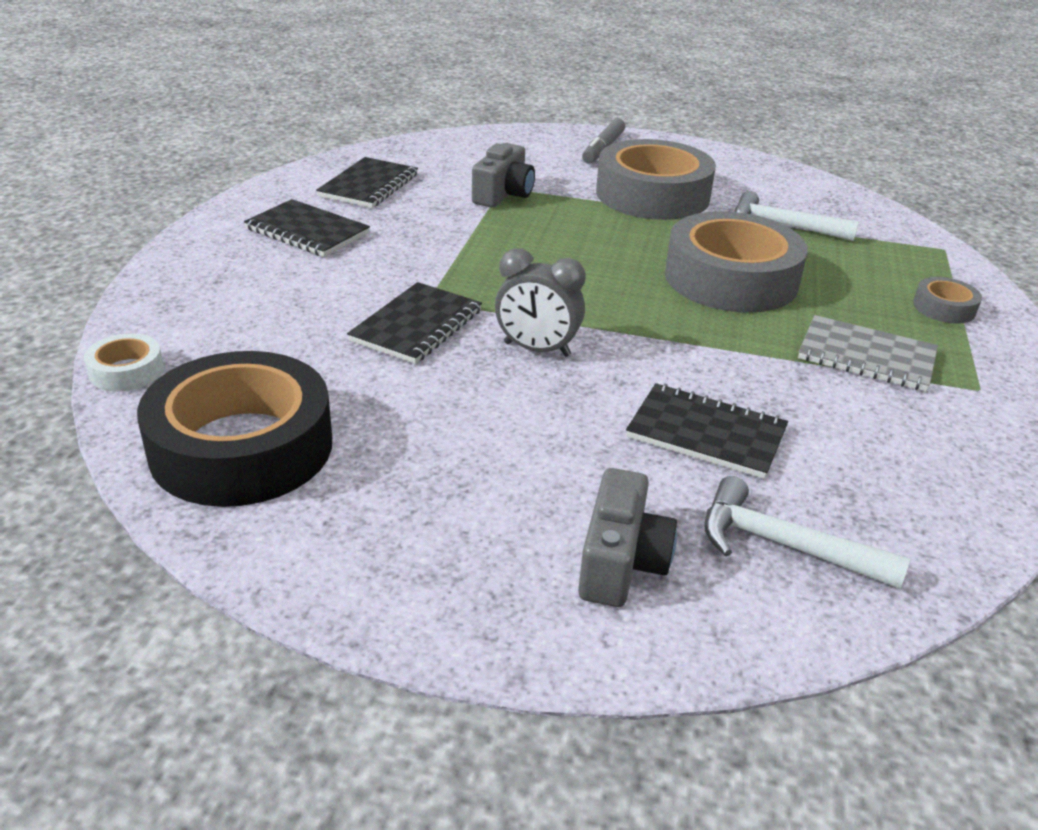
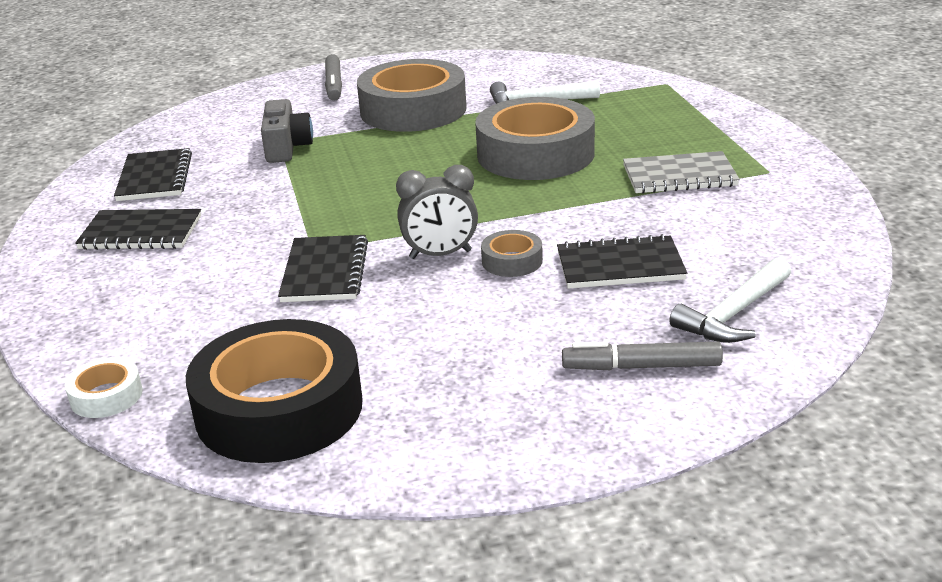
camera: 25 degrees left, 5 degrees down
grey camera [578,468,677,607] -> grey marker [562,341,723,370]
white hammer [704,476,910,589] -> white hammer turned 45 degrees counterclockwise [669,257,791,343]
grey tape [913,277,982,324] -> grey tape moved to [481,230,543,277]

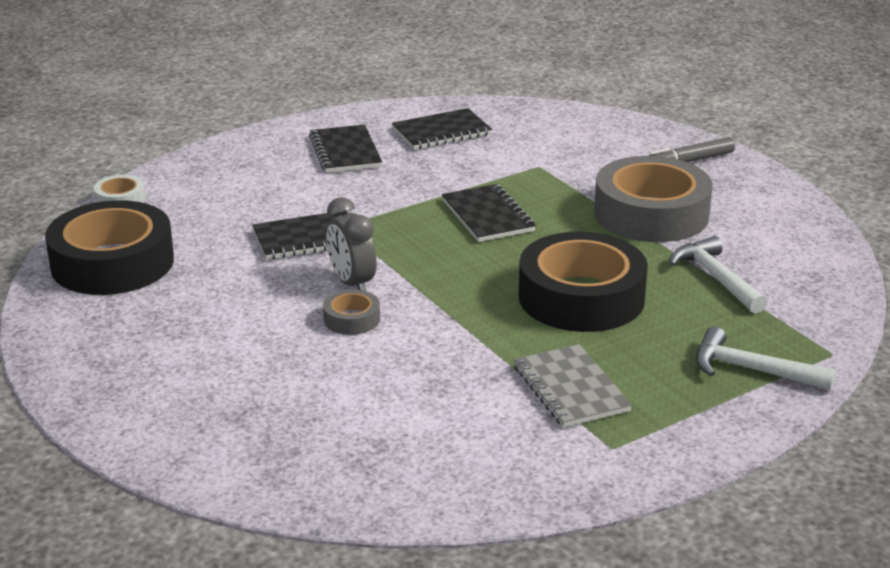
camera: 70 degrees right, 0 degrees up
grey camera [261,99,313,163] -> none
grey tape [475,97,595,180] -> black tape [519,232,648,332]
black notebook [557,234,687,289] -> black notebook moved to [442,184,536,242]
grey marker [562,341,723,370] -> none
white hammer [669,257,791,343] -> white hammer moved to [695,326,836,390]

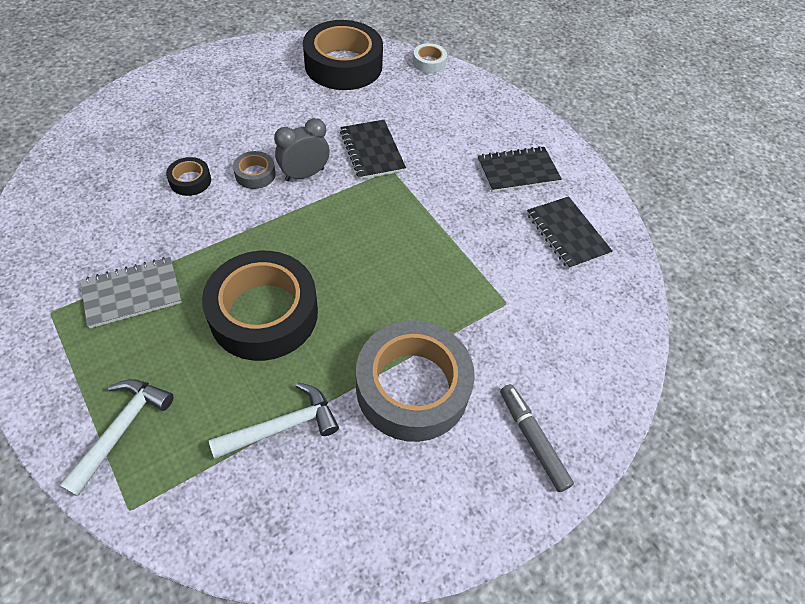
camera: 85 degrees right, 25 degrees up
black notebook [442,184,536,242] -> none
none -> black tape [166,157,211,196]

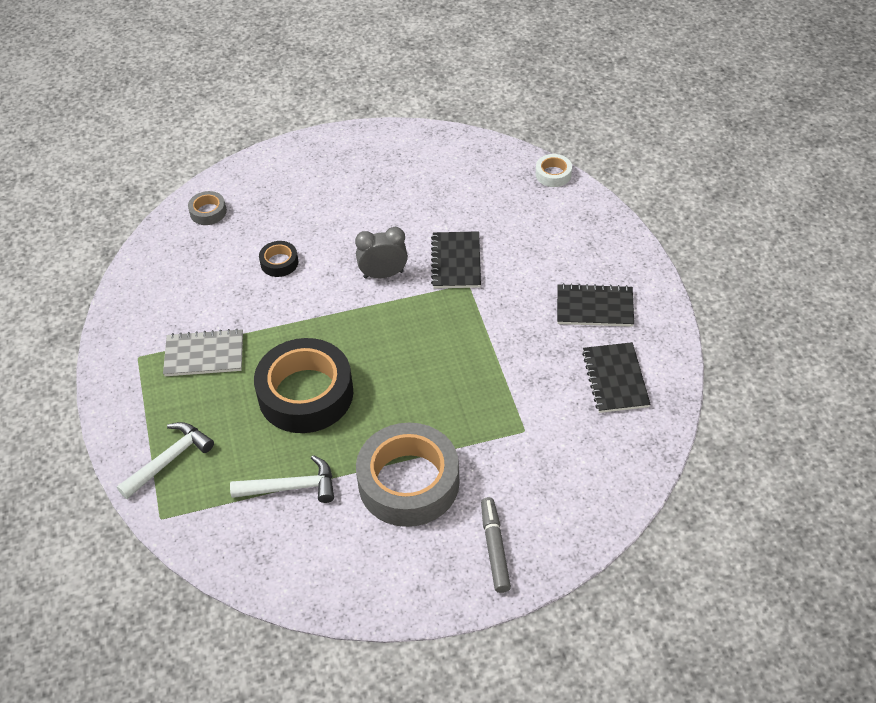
camera: 25 degrees right, 5 degrees down
grey tape [233,151,276,189] -> grey tape moved to [188,191,227,225]
black tape [303,20,383,90] -> none

